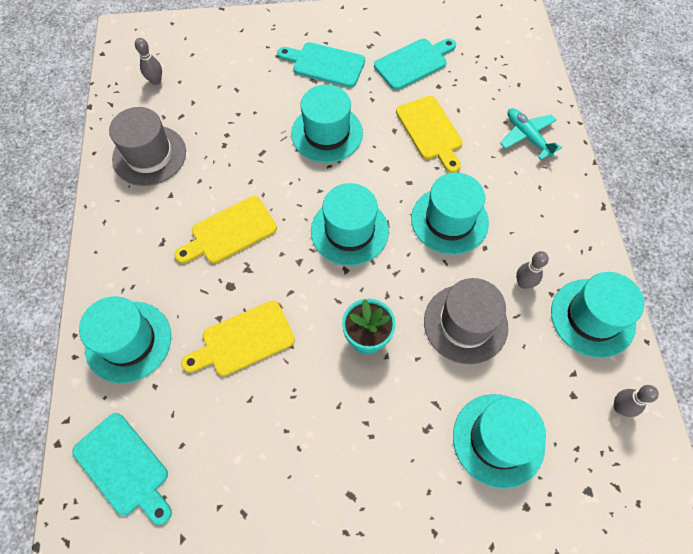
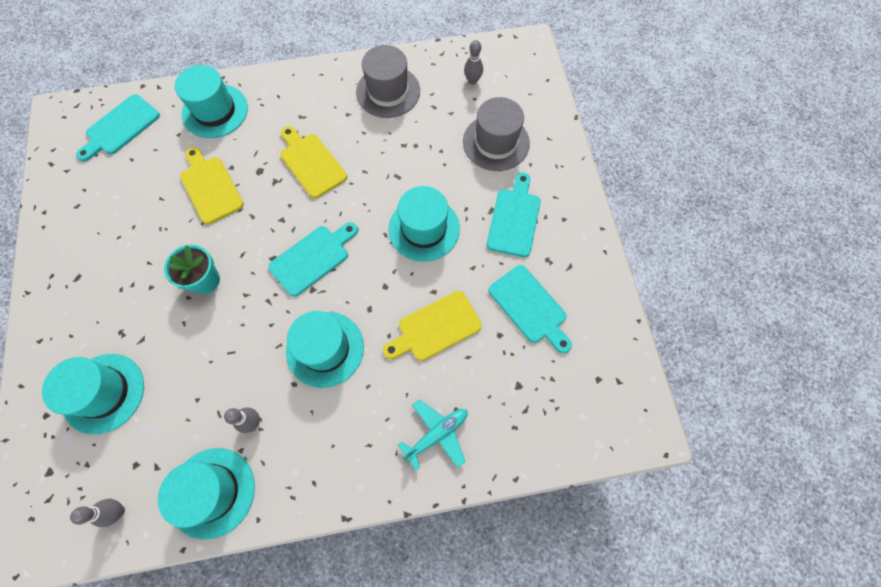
camera: 85 degrees right, 5 degrees up
turquoise hat [311,183,389,266] -> turquoise cutting board [268,222,358,297]
grey hat [424,278,508,364] -> grey hat moved to [463,97,530,171]

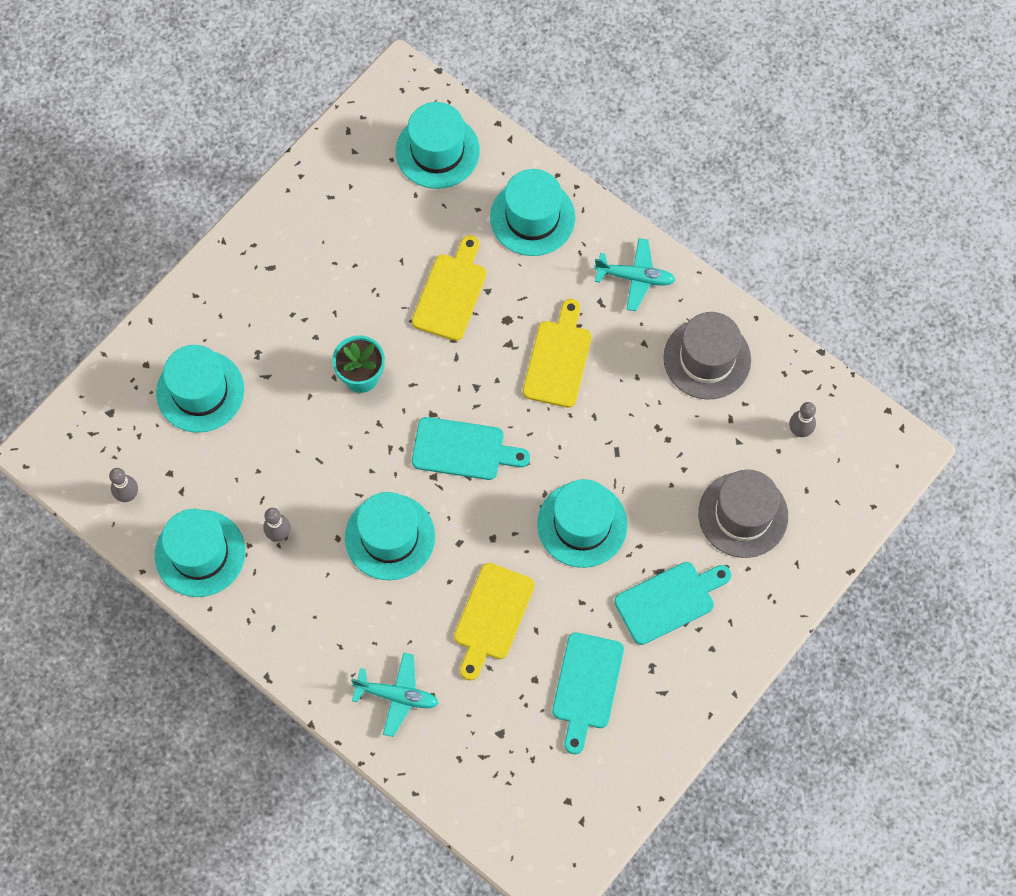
camera: 50 degrees right, 0 degrees up
turquoise cutting board [76,94,160,162] -> turquoise hat [396,102,480,189]
yellow cutting board [383,291,482,361] -> yellow cutting board turned 90 degrees counterclockwise [454,563,535,681]
none -> turquoise plane [594,238,675,311]

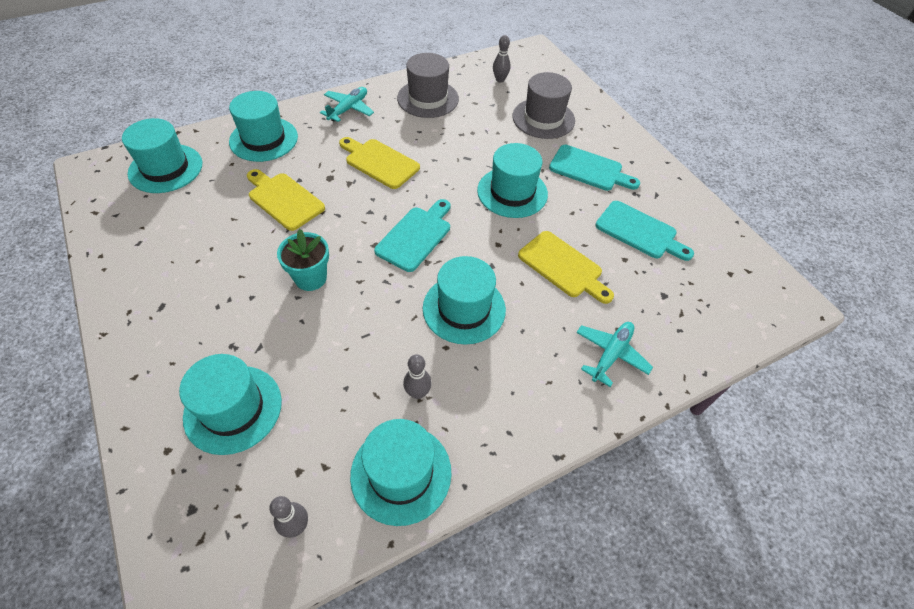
camera: 70 degrees left, 15 degrees down
turquoise cutting board [614,562,731,645] -> turquoise cutting board turned 120 degrees clockwise [549,145,640,191]

